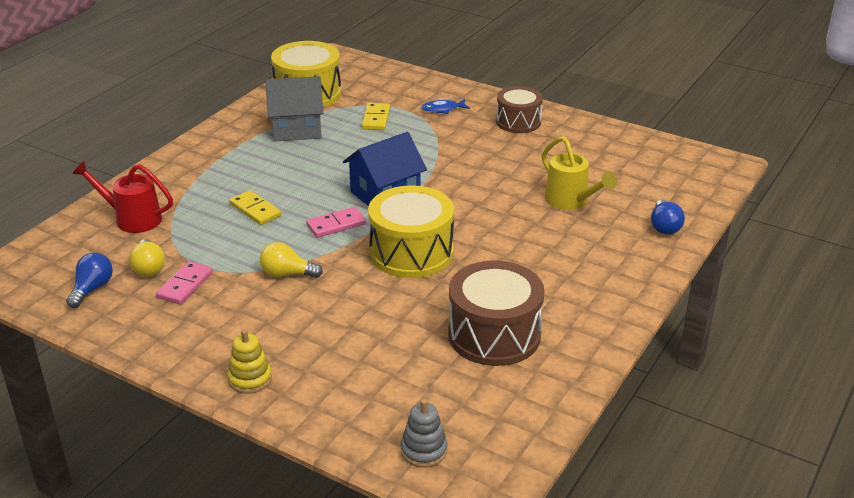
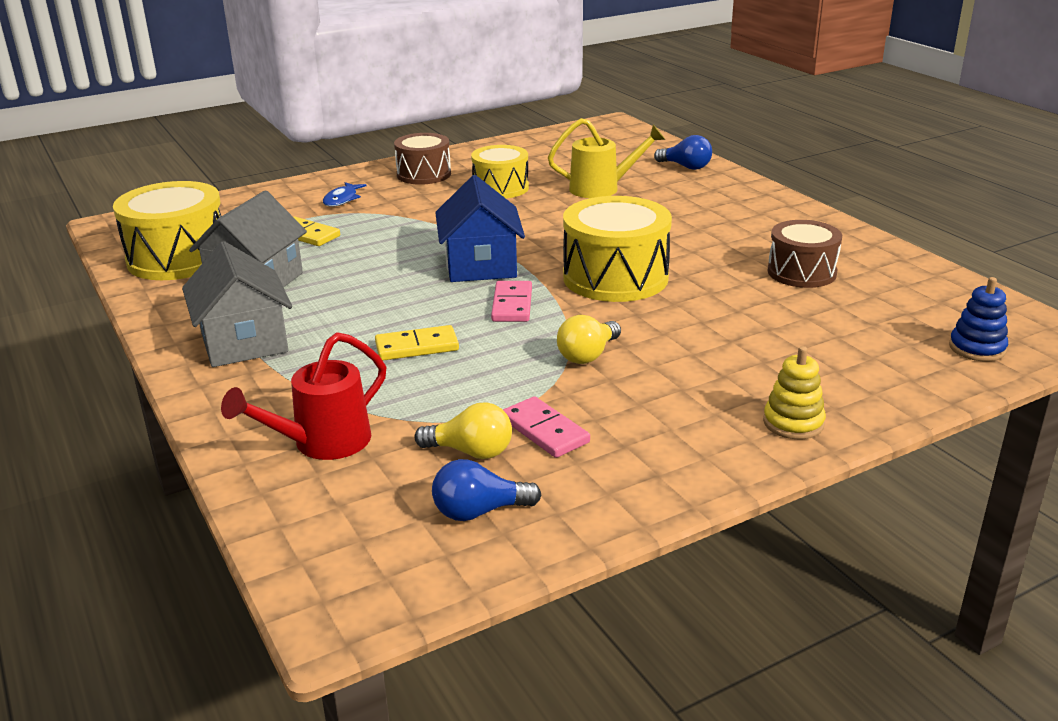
camera: 60 degrees left, 5 degrees down
blue light bulb [66,253,113,308] -> blue light bulb turned 60 degrees counterclockwise [432,459,541,521]
grey stacking toy [401,399,448,467] -> blue stacking toy [949,277,1008,361]
brown drum [448,261,545,366] -> brown drum [768,220,842,288], size x0.64
none -> grey house [182,241,292,367]
none -> yellow drum [471,145,529,198]

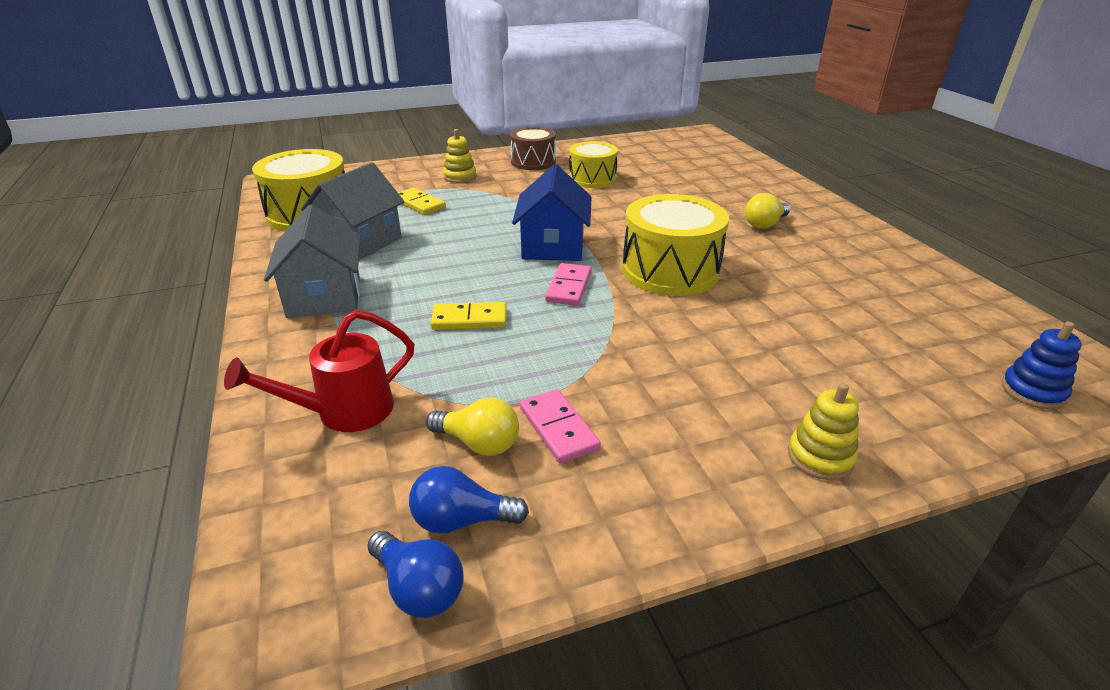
camera: 10 degrees right, 5 degrees up
blue fish [323,182,366,207] -> yellow stacking toy [443,129,477,183]
yellow watering can [548,118,665,198] -> none
yellow light bulb [557,315,621,364] -> yellow light bulb moved to [745,193,790,229]
blue light bulb [654,135,712,170] -> blue light bulb moved to [367,531,464,618]
brown drum [768,220,842,288] -> none

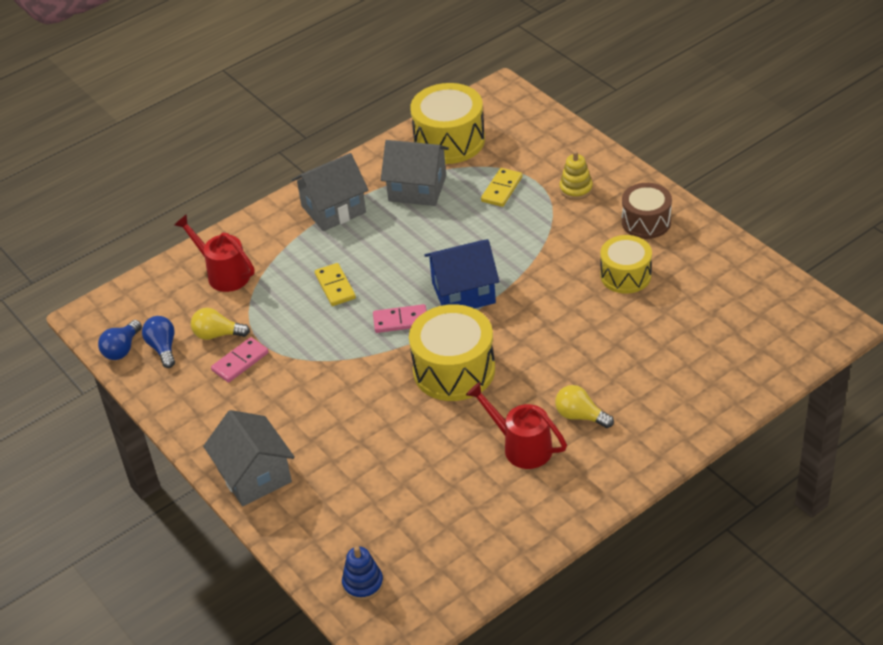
camera: 75 degrees right, 10 degrees up
yellow light bulb [426,398,519,456] -> yellow light bulb turned 90 degrees clockwise [191,308,250,340]
yellow stacking toy [788,383,859,480] -> grey house [203,410,295,506]
none -> red watering can [466,382,567,469]

